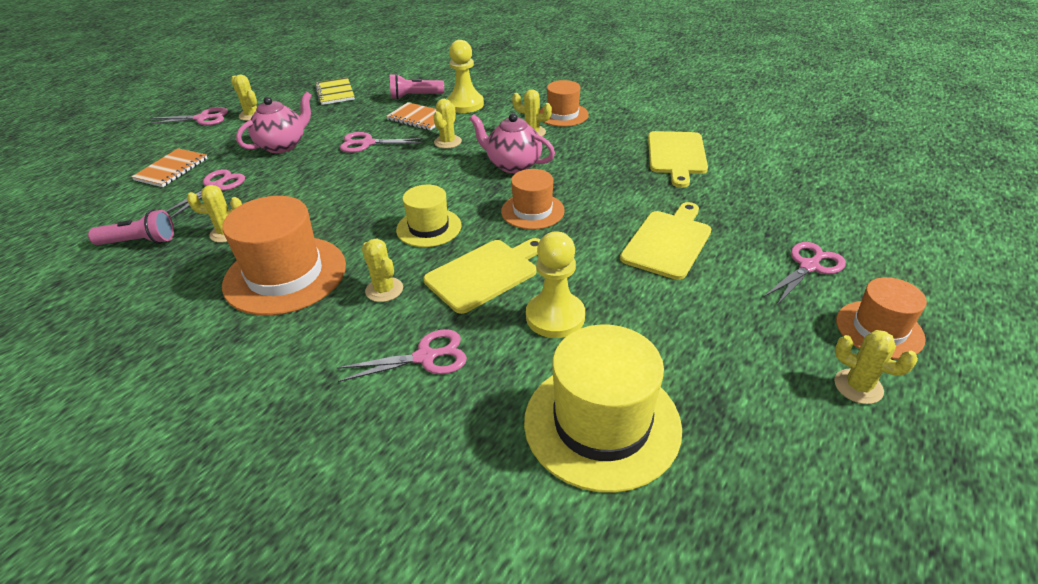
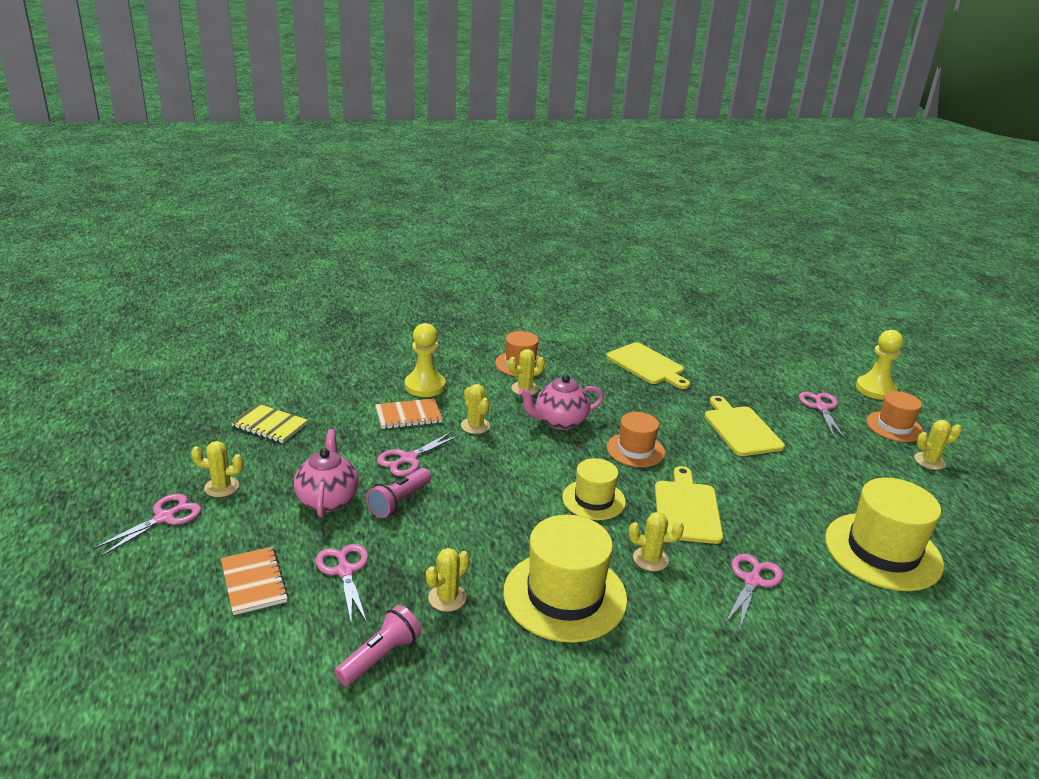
camera: 50 degrees left, 10 degrees down
orange hat [222,196,346,316] -> yellow hat [503,515,627,643]
pink flashlight [390,74,444,100] -> pink flashlight moved to [366,468,431,518]
yellow pawn [526,231,585,338] -> yellow pawn moved to [856,330,903,400]

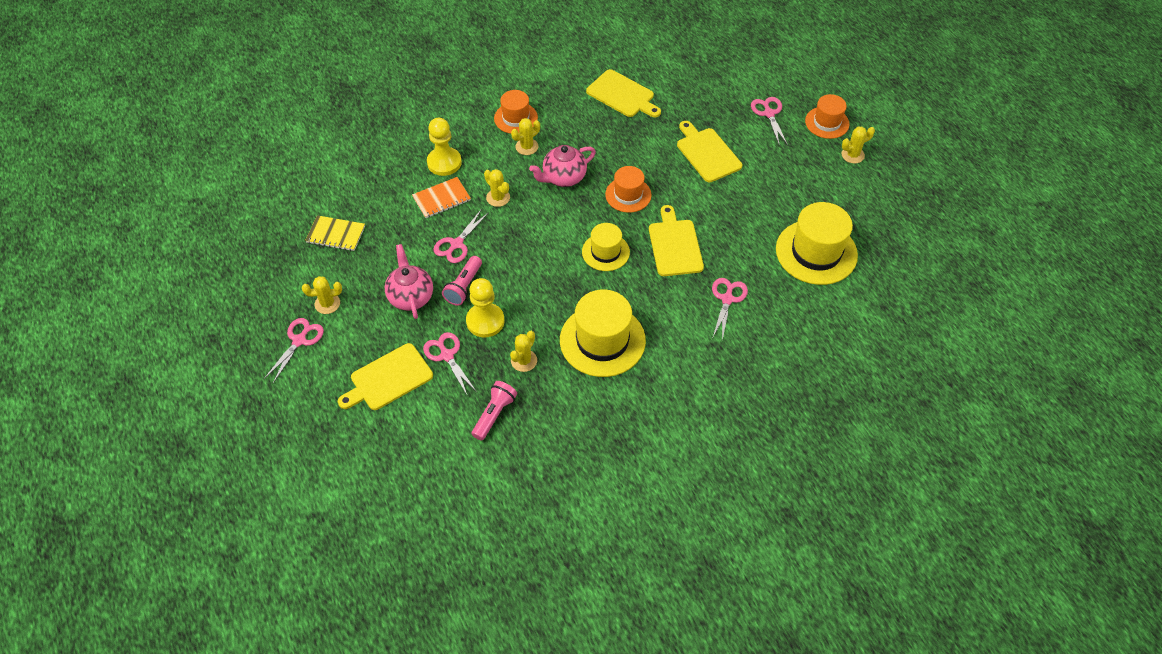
camera: 10 degrees left, 25 degrees up
orange notebook [221,547,289,615] -> yellow cutting board [338,343,433,410]
yellow cactus [629,512,684,571] -> none
yellow pawn [856,330,903,400] -> yellow pawn moved to [466,278,504,337]

